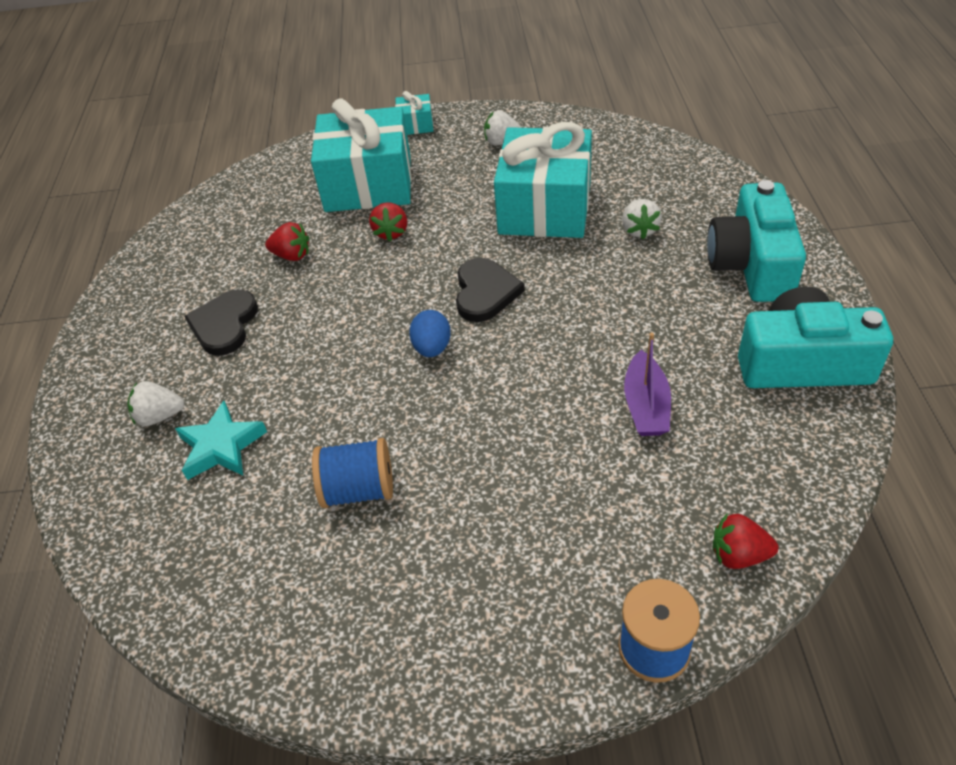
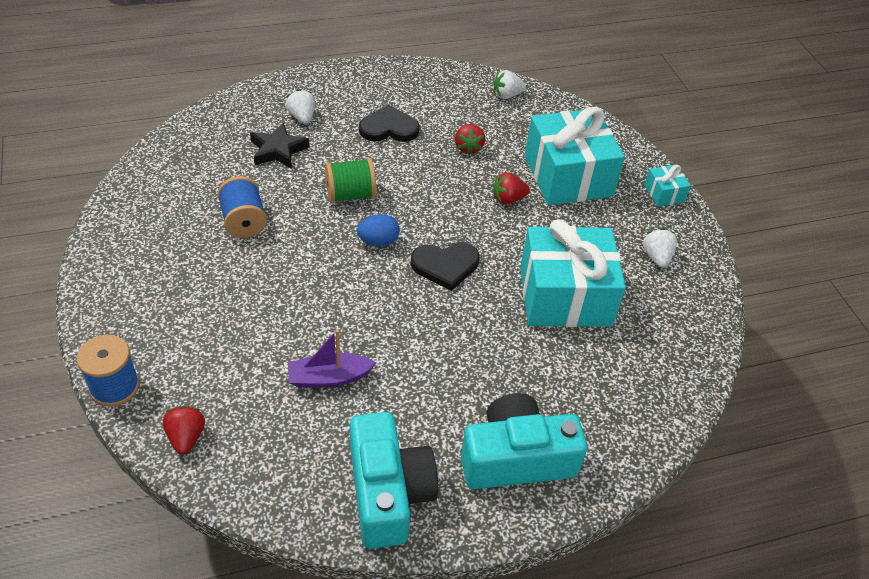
camera: 70 degrees right, 0 degrees up
turquoise star [175,401,267,480] -> black star [250,122,310,169]
white strawberry [622,199,662,239] -> white strawberry moved to [493,70,526,99]
none -> green spool [325,158,377,203]

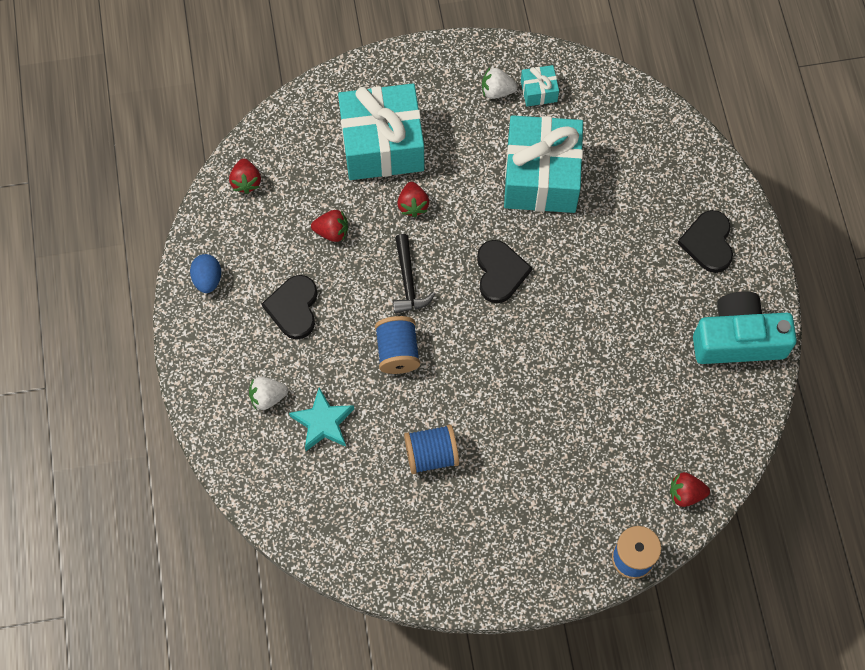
camera: 80 degrees left, 20 degrees up
black star [250,122,310,169] -> turquoise star [289,387,354,451]
purple boat [288,329,377,388] -> none
green spool [325,158,377,203] -> blue spool [375,316,420,374]
blue egg [357,214,400,246] -> blue egg moved to [190,254,221,293]
turquoise camera [461,393,587,489] -> black heart [678,210,733,273]
white strawberry [493,70,526,99] -> red strawberry [229,159,261,194]
turquoise gift [644,165,691,207] -> turquoise gift moved to [521,65,559,107]
none -> black hammer [393,234,435,313]

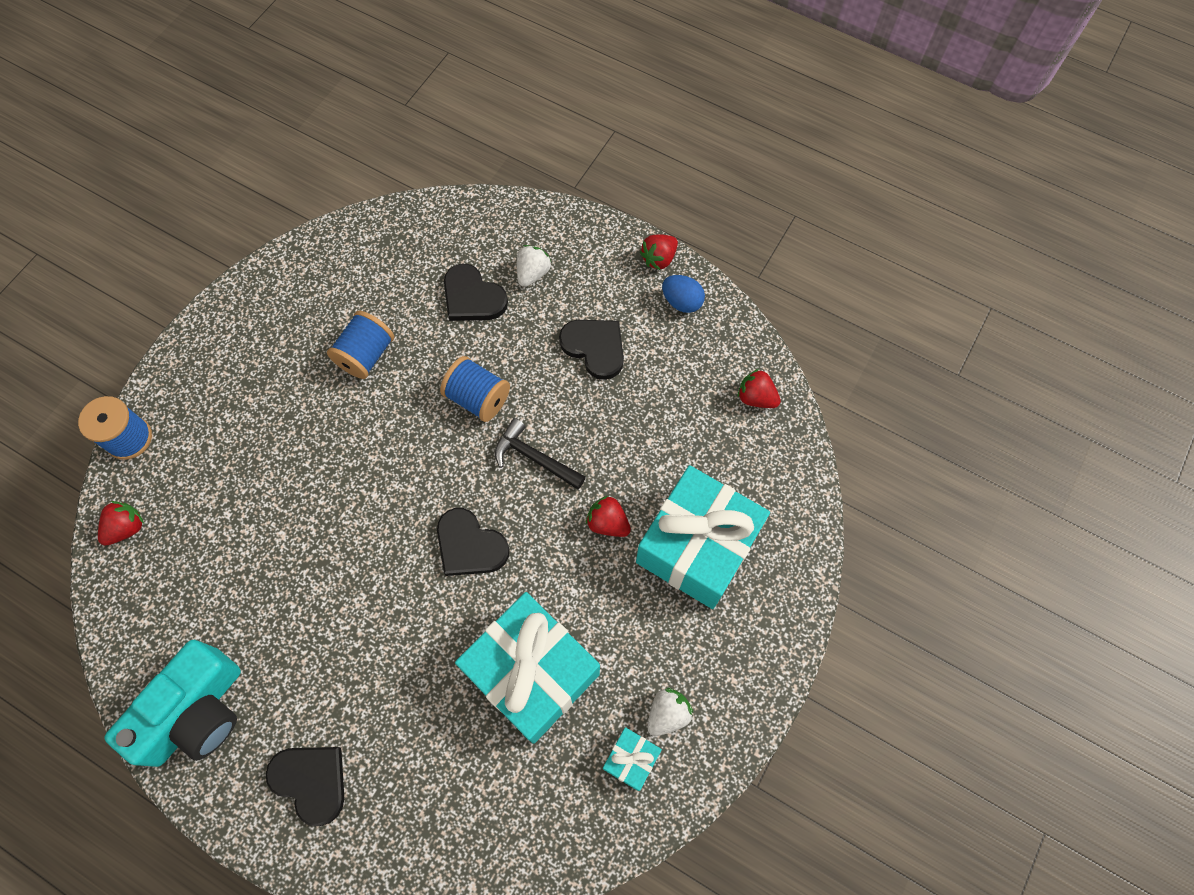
camera: 130 degrees right, 0 degrees up
turquoise star [289,387,354,451] -> black heart [444,264,508,321]
red strawberry [311,210,348,242] -> red strawberry moved to [640,234,678,270]

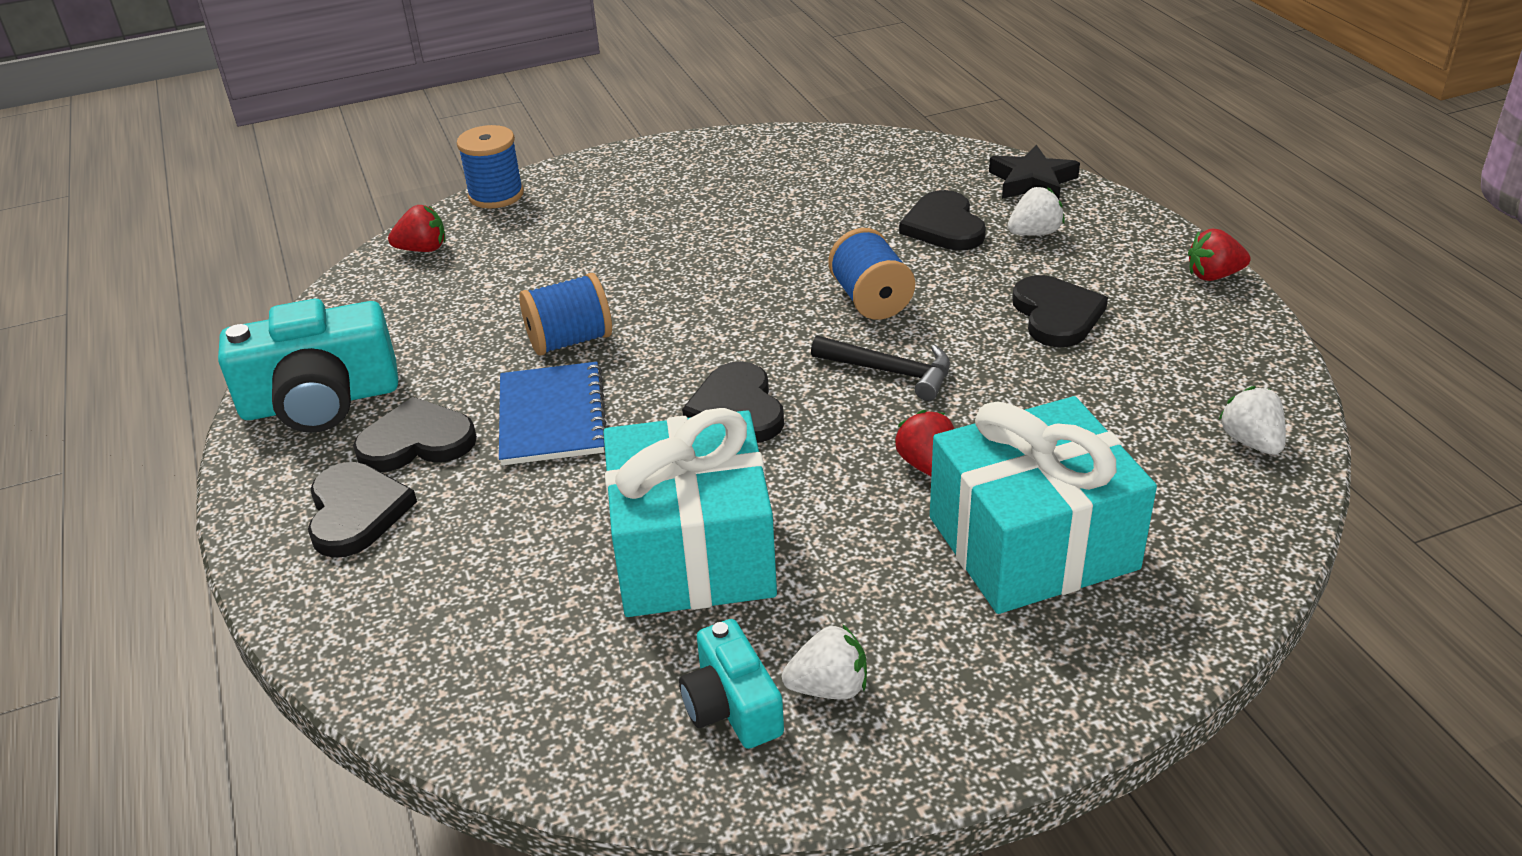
camera: 40 degrees right, 30 degrees down
blue spool [327,311,394,379] -> blue spool moved to [519,273,612,356]
black hammer [495,418,586,489] -> black hammer turned 135 degrees clockwise [811,335,950,401]
turquoise gift [603,727,662,791] -> turquoise camera [679,619,784,749]
blue egg [662,275,705,313] -> none
red strawberry [737,369,781,408] -> white strawberry [1218,386,1286,455]
none -> black heart [353,397,477,472]
none -> blue notebook [499,362,606,465]
none -> black star [989,145,1080,199]

